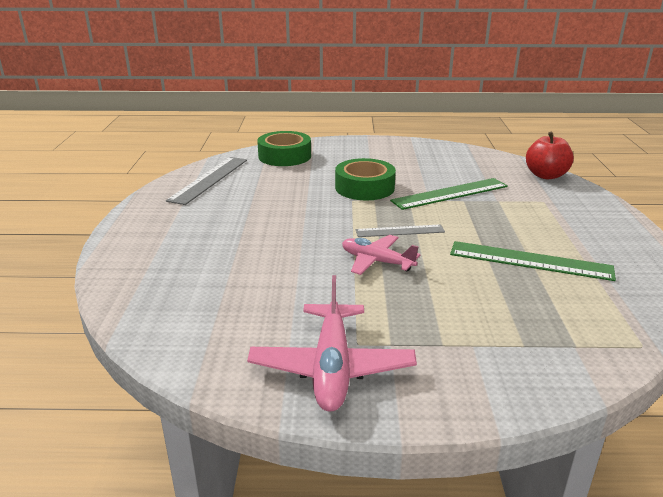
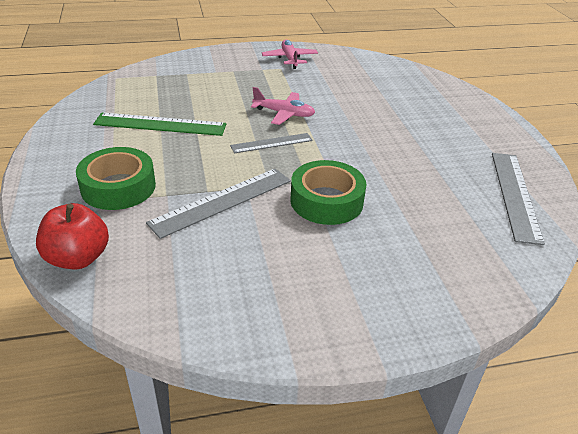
camera: 165 degrees right, 10 degrees up
pink plane [247,275,417,412] -> pink plane [262,40,318,69], size x0.66
green tape [257,131,311,166] -> green tape moved to [76,147,156,210]
green ruler [390,178,508,210] -> grey ruler [146,169,291,239]

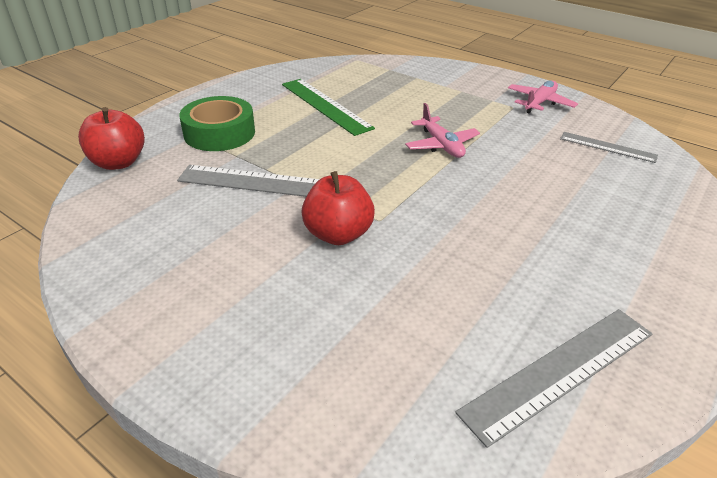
camera: 50 degrees right, 0 degrees up
grey ruler [230,133,313,153] -> grey ruler moved to [560,132,658,163]
green tape [290,160,366,225] -> red apple [301,171,375,245]

